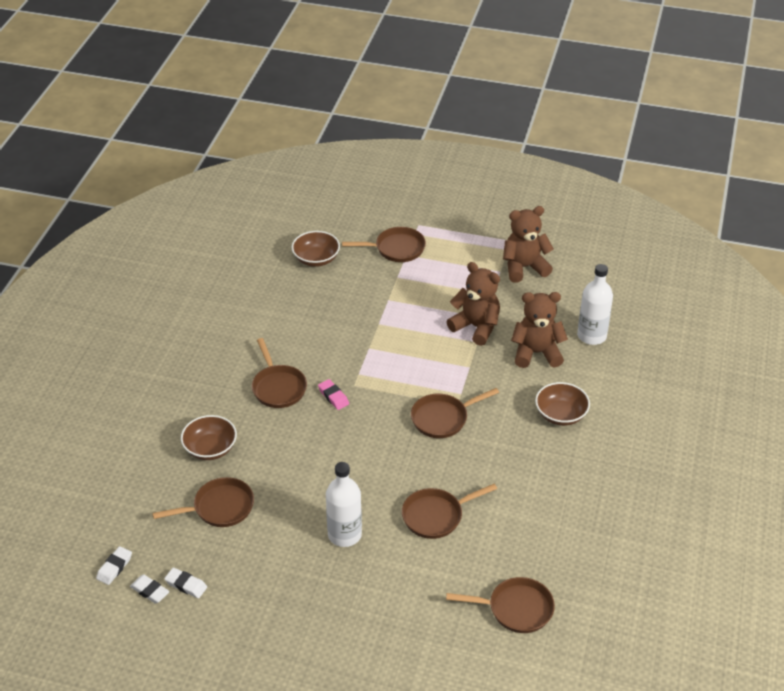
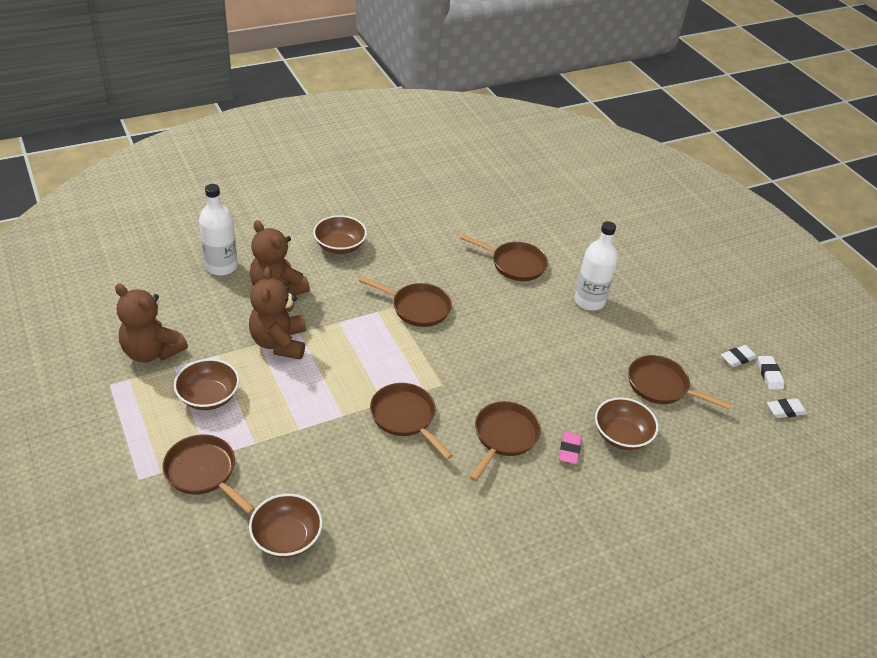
camera: 135 degrees left, 0 degrees up
white eraser [164,568,207,598] -> white eraser turned 75 degrees clockwise [721,345,757,367]
pink eraser [318,379,349,410] -> pink eraser moved to [559,432,582,464]
brown pan [446,577,555,633] -> brown pan moved to [370,383,453,459]
none -> brown bowl [174,359,239,410]

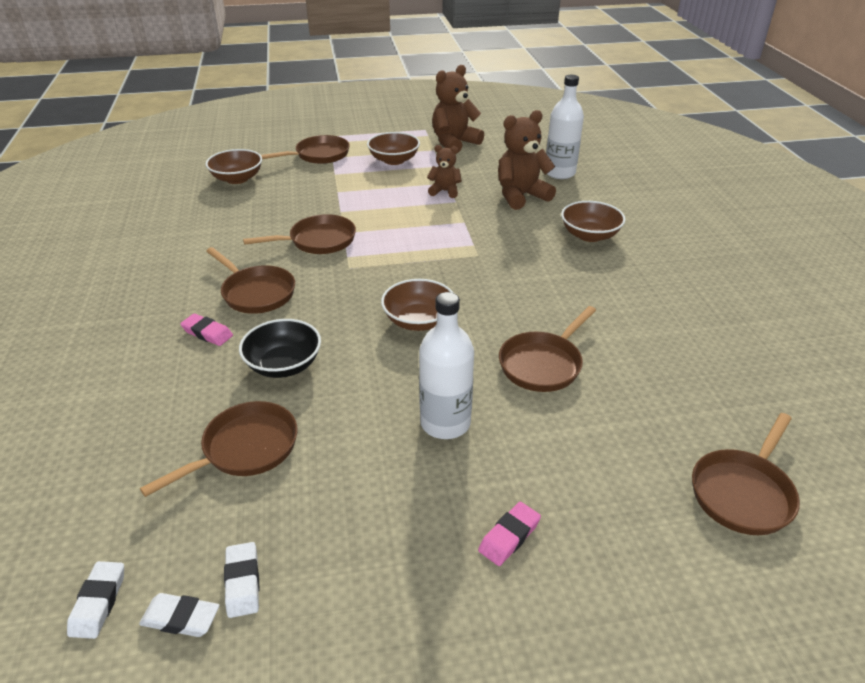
camera: 110 degrees right, 5 degrees down
brown teddy bear [249,267,306,360] -> brown teddy bear [427,145,462,198], size x0.57
brown pan [359,276,452,327] -> brown pan moved to [692,413,800,535]
brown bowl [595,397,658,450] -> brown bowl moved to [381,279,453,331]
none -> black bowl [239,319,321,378]
none -> pink eraser [478,502,541,566]

